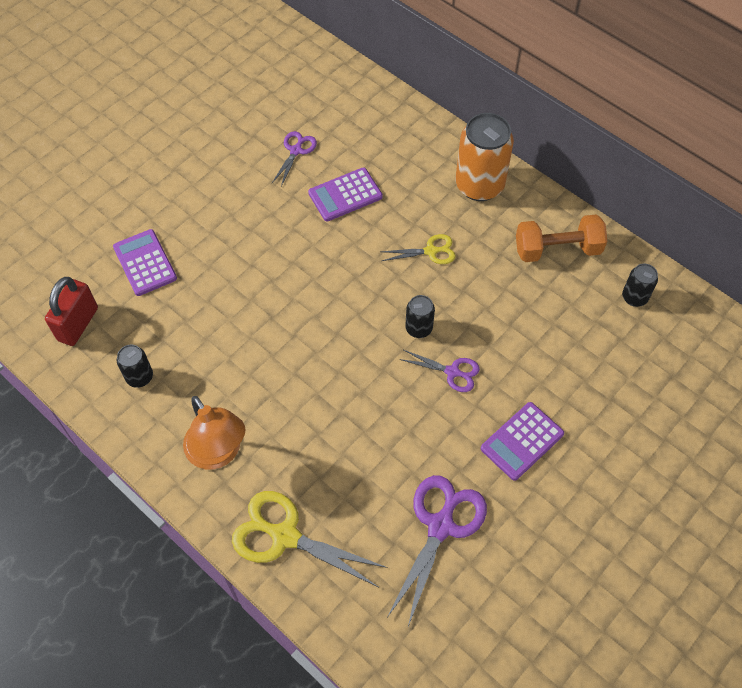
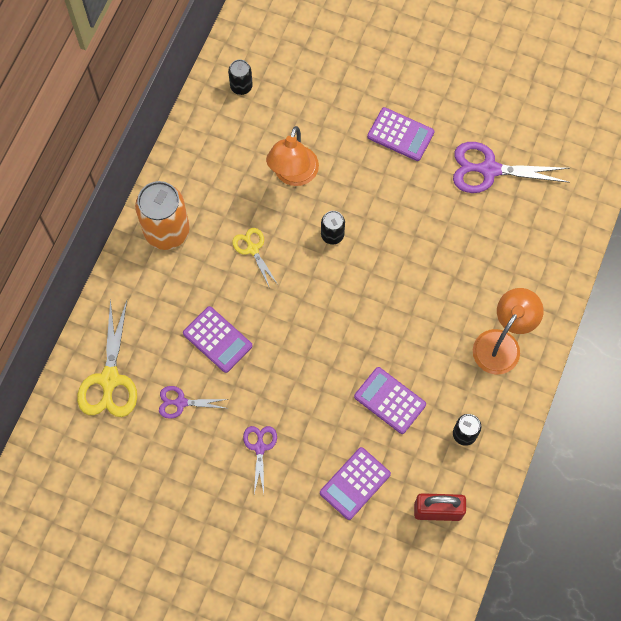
camera: 110 degrees left, 10 degrees up
yellow scissors [232,491,388,587] -> yellow scissors moved to [77,299,137,417]
purple scissors [399,350,480,392] -> purple scissors moved to [243,426,277,494]
orange dumbbell [516,215,607,262] -> none
none -> orange lamp [266,126,319,186]
none -> purple calculator [354,367,426,434]

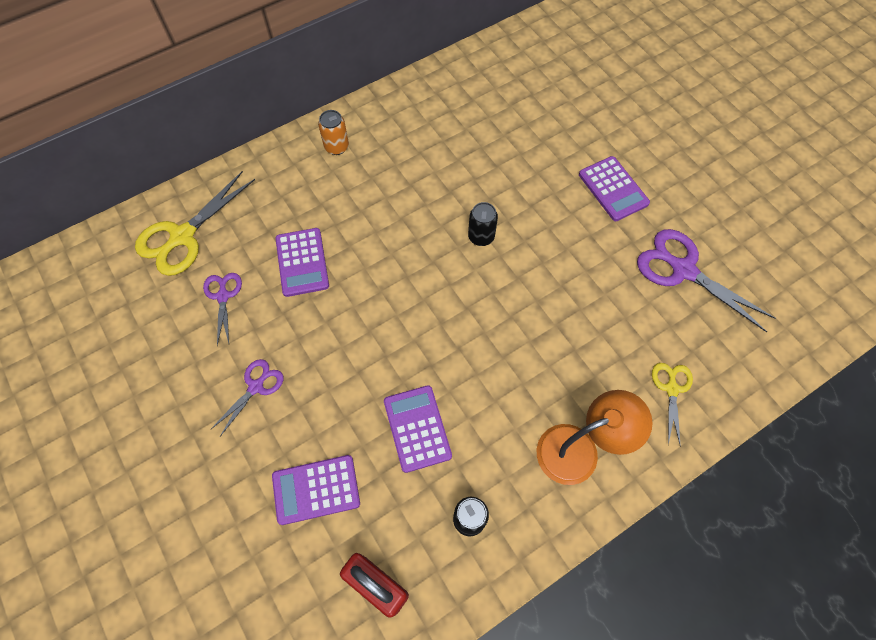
camera: 35 degrees right, 5 degrees down
orange can [135,181,190,250] -> orange can [318,110,349,155], size x0.50
purple scissors [159,386,229,419] -> purple scissors turned 45 degrees clockwise [203,273,242,346]
black can [228,59,253,95] -> none
yellow scissors [232,228,277,286] -> yellow scissors moved to [652,363,693,447]
orange lamp [266,126,319,186] -> none

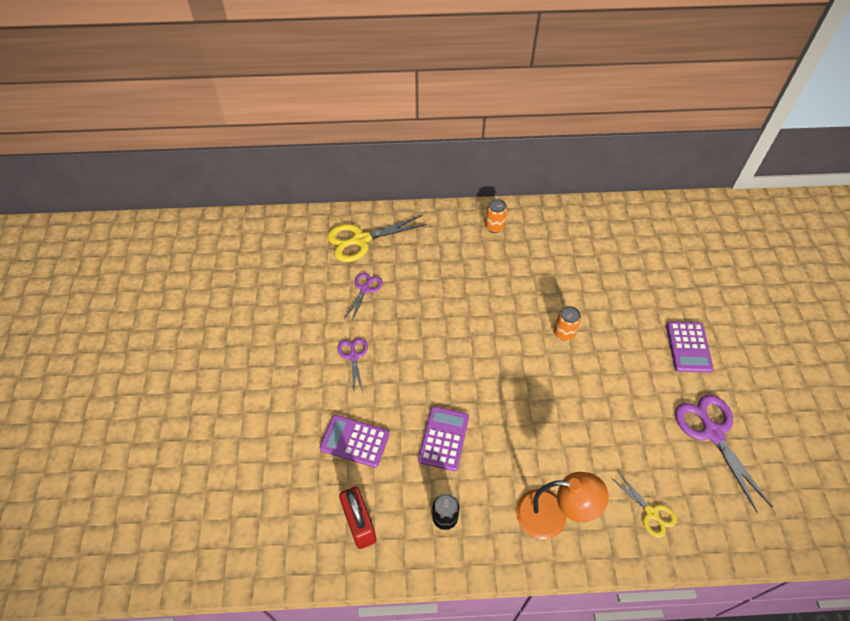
camera: 30 degrees right, 10 degrees down
purple scissors [210,359,284,436] -> purple scissors turned 75 degrees counterclockwise [338,338,368,392]
purple calculator [275,228,329,297] -> none
black can [468,202,498,246] -> orange can [554,306,581,341]
yellow scissors [652,363,693,447] -> yellow scissors turned 105 degrees clockwise [612,473,677,538]

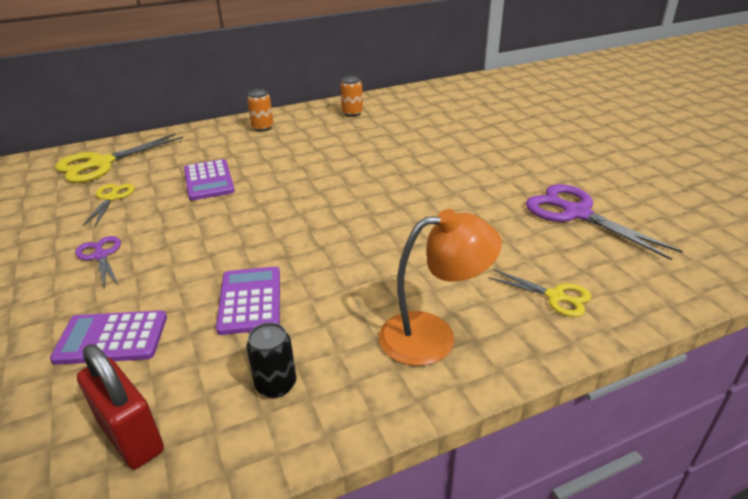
camera: 20 degrees left, 20 degrees down
purple scissors [344,273,383,320] -> yellow scissors [83,184,135,226]
orange can [554,306,581,341] -> orange can moved to [340,76,363,117]
purple calculator [666,321,714,373] -> purple calculator moved to [184,159,235,200]

